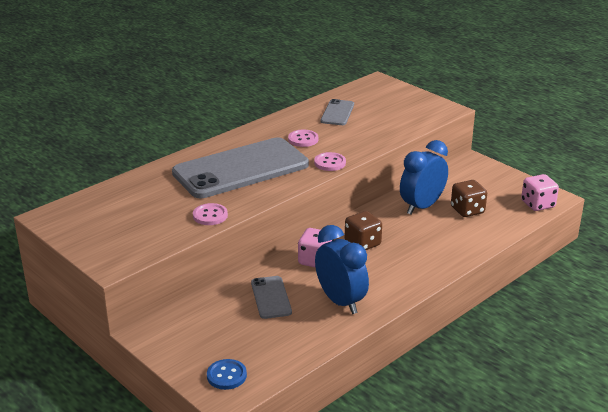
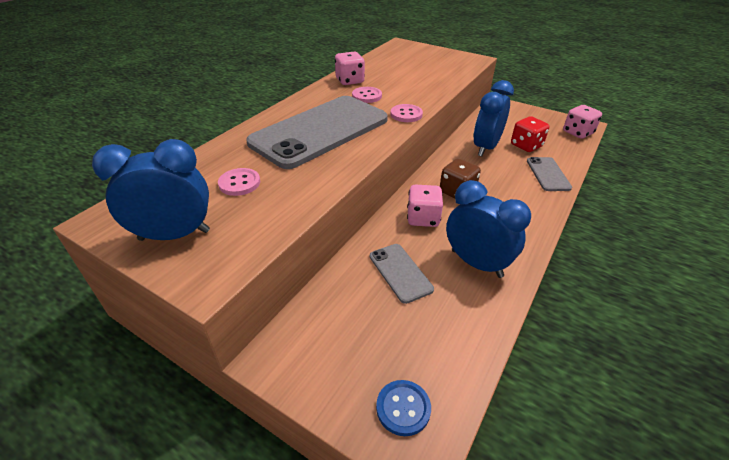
camera: 15 degrees left, 10 degrees up
pink button [193,203,228,225] -> pink button moved to [218,168,260,196]
grey phone [321,99,354,125] -> grey phone moved to [527,157,572,191]
brown dice [451,180,487,217] -> red dice [511,116,549,152]
none -> blue clock [92,139,210,241]
none -> pink dice [335,52,365,85]

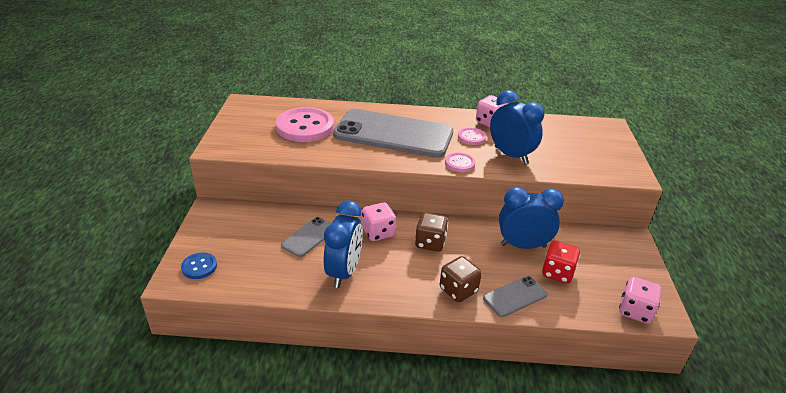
camera: 60 degrees right, 5 degrees down
blue clock [92,139,210,241] -> blue clock moved to [490,90,544,164]
pink button [218,168,260,196] -> pink button [276,107,334,142], size x2.05
none -> brown dice [440,256,482,302]

